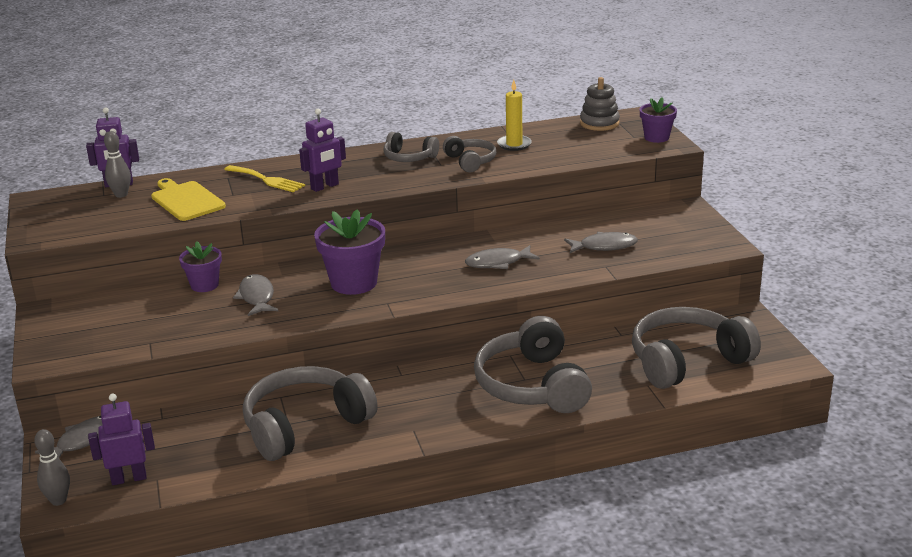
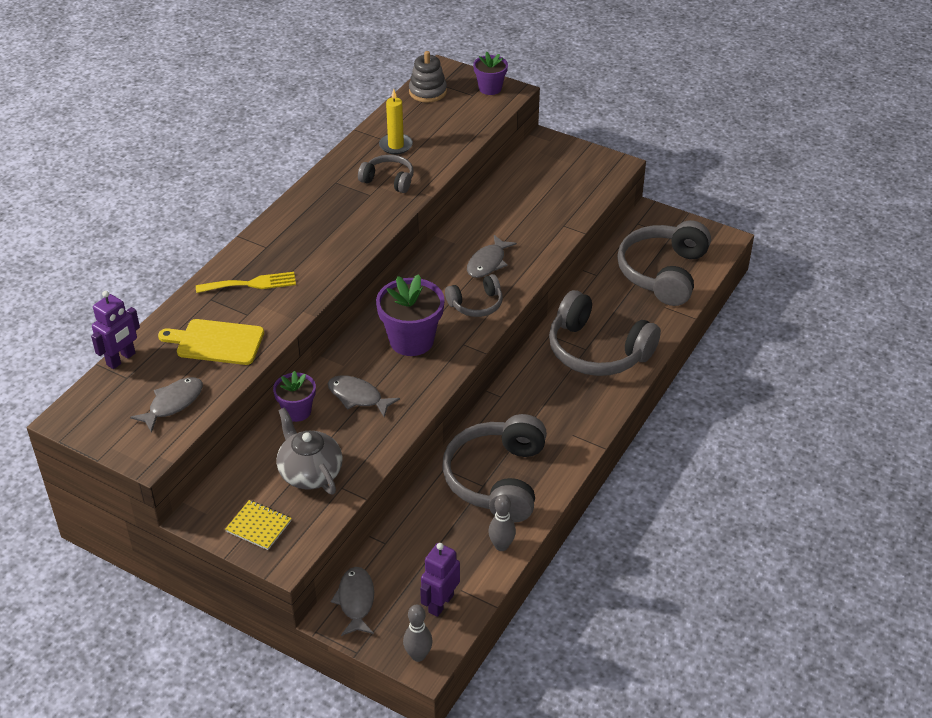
camera: 45 degrees left, 15 degrees up
grey bowling pin [104,131,131,198] -> grey bowling pin moved to [488,495,516,551]
purple robot [299,109,346,192] -> none
grey headphones [383,132,439,162] -> grey headphones moved to [445,274,503,317]
grey fish [564,232,638,253] -> grey fish moved to [130,377,203,433]
none -> yellow notebook [225,500,292,550]
none -> grey teapot [276,407,343,494]

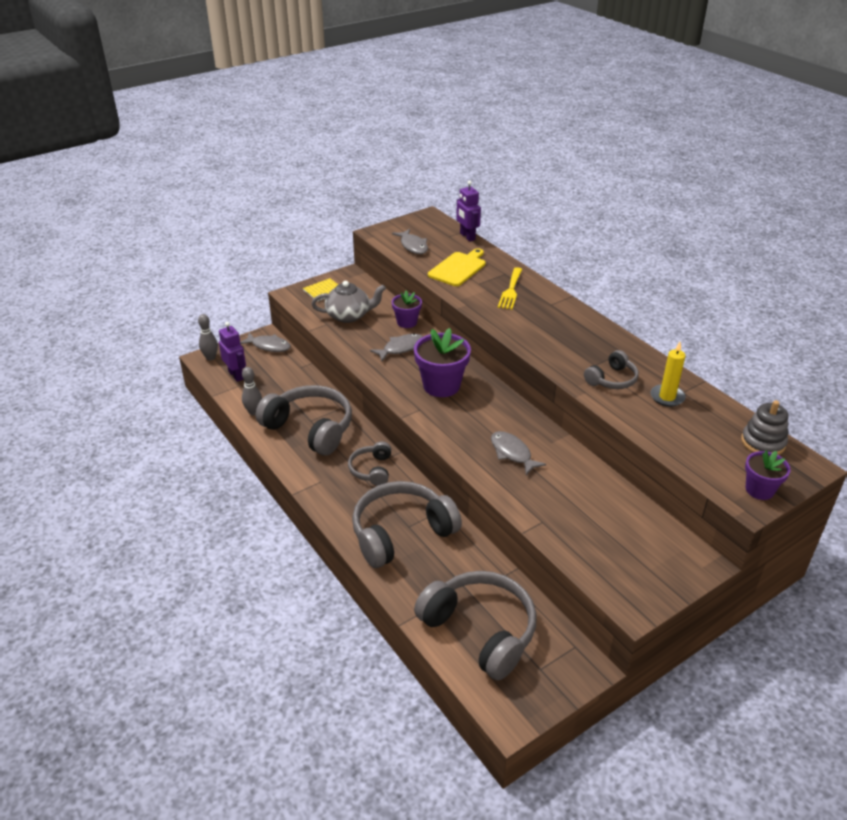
camera: 115 degrees right, 5 degrees down
grey headphones [445,274,503,317] -> grey headphones moved to [348,441,391,486]

